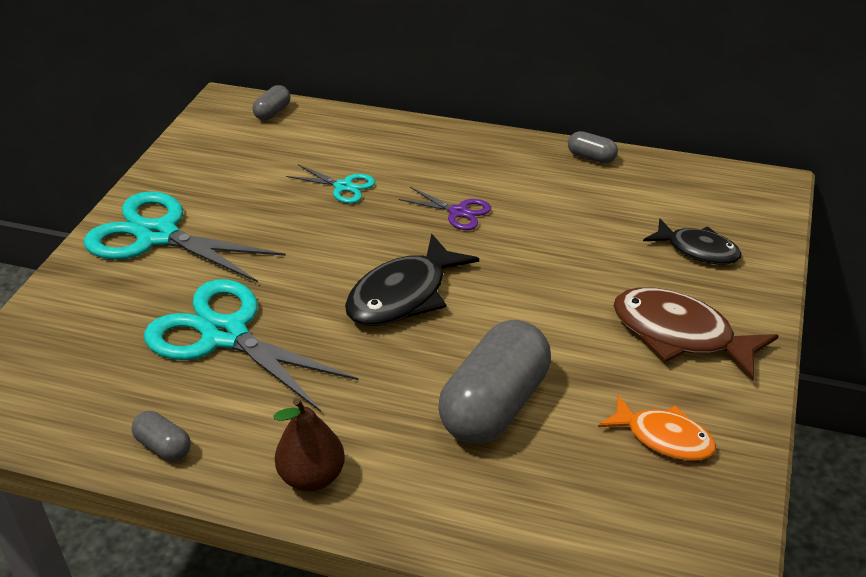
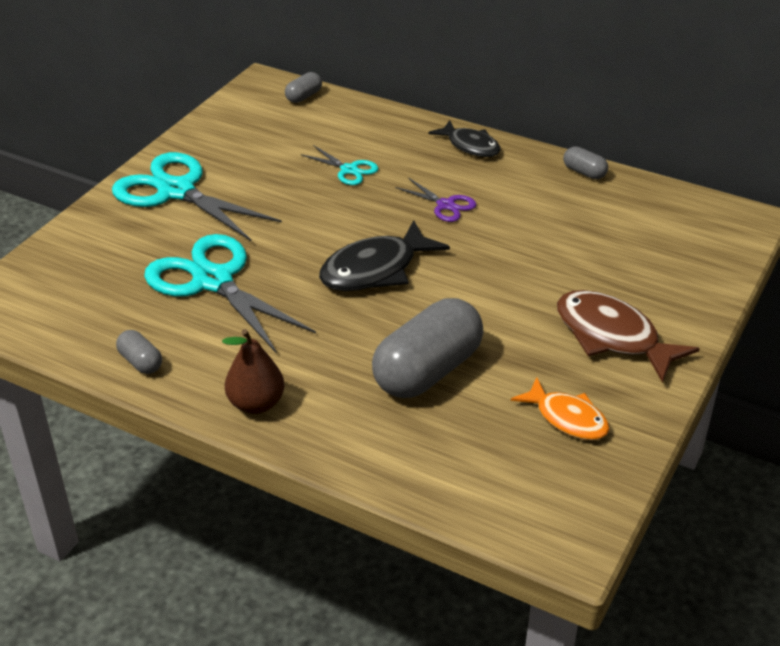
camera: 10 degrees right, 0 degrees up
black fish [643,219,742,265] -> black fish moved to [428,120,500,157]

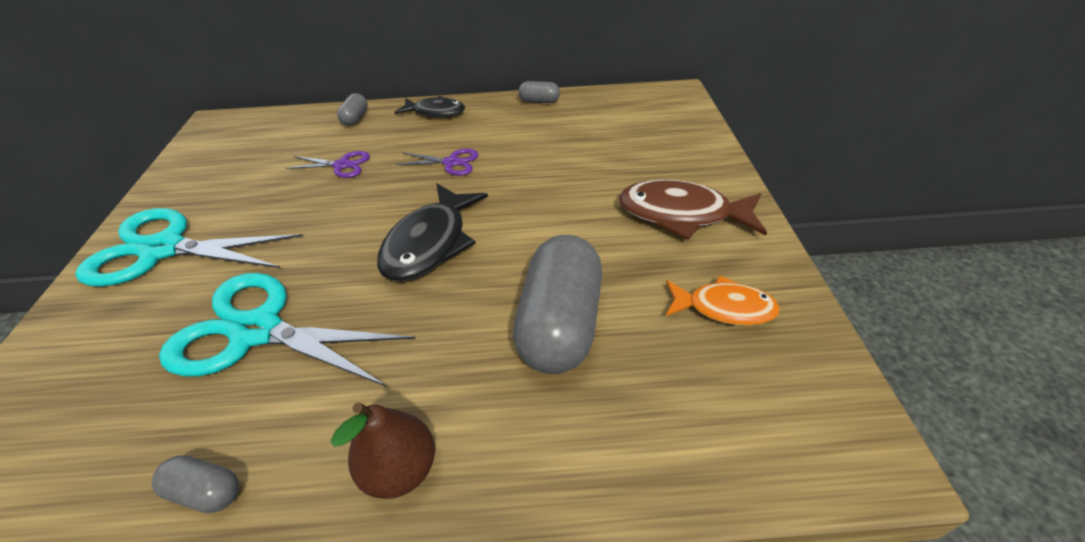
camera: 30 degrees left, 5 degrees up
grey capsule [285,72,322,103] -> grey capsule moved to [337,93,368,126]
turquoise scissors [301,145,379,185] -> purple scissors [286,151,370,178]

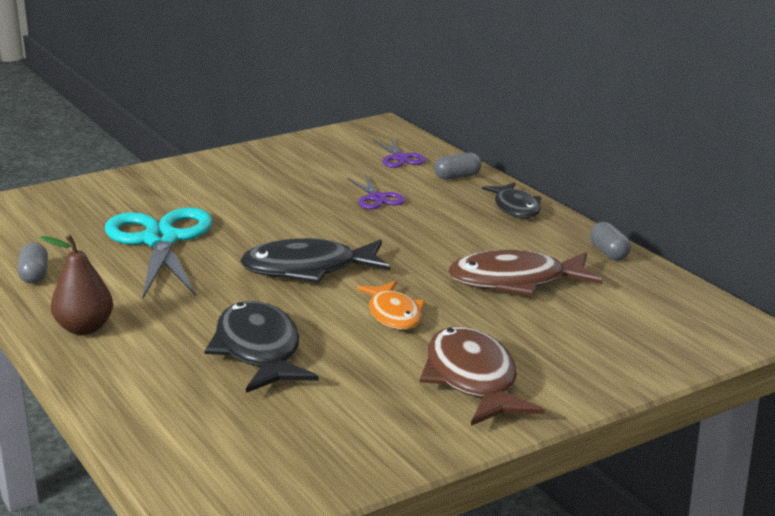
camera: 60 degrees right, 20 degrees down
turquoise scissors [75,208,303,287] -> none
purple scissors [396,149,479,176] -> purple scissors moved to [373,137,426,168]
grey capsule [513,235,602,374] -> black fish [204,301,319,393]
orange fish [666,275,780,326] -> orange fish moved to [357,281,425,330]
none -> brown fish [448,250,603,296]

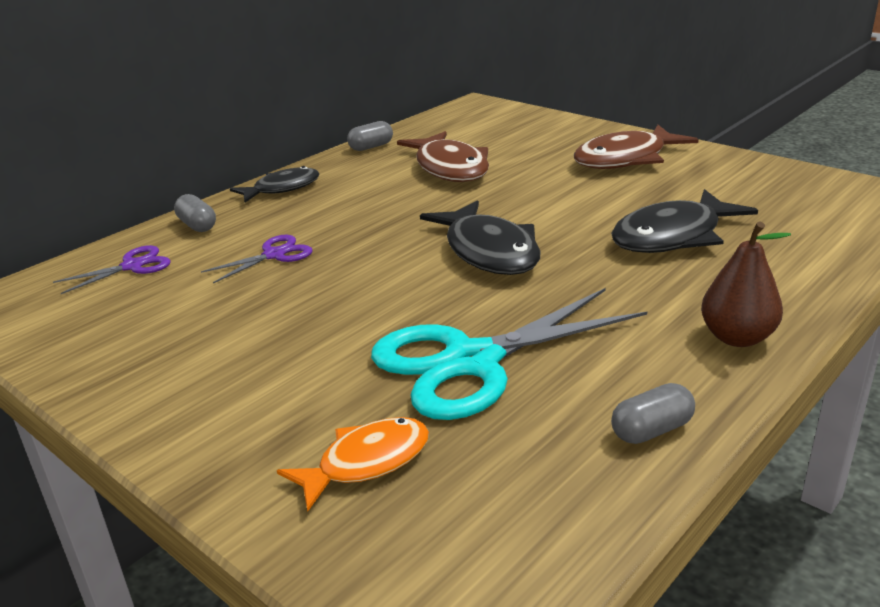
camera: 105 degrees left, 5 degrees up
orange fish [357,281,425,330] -> orange fish moved to [277,417,429,512]

